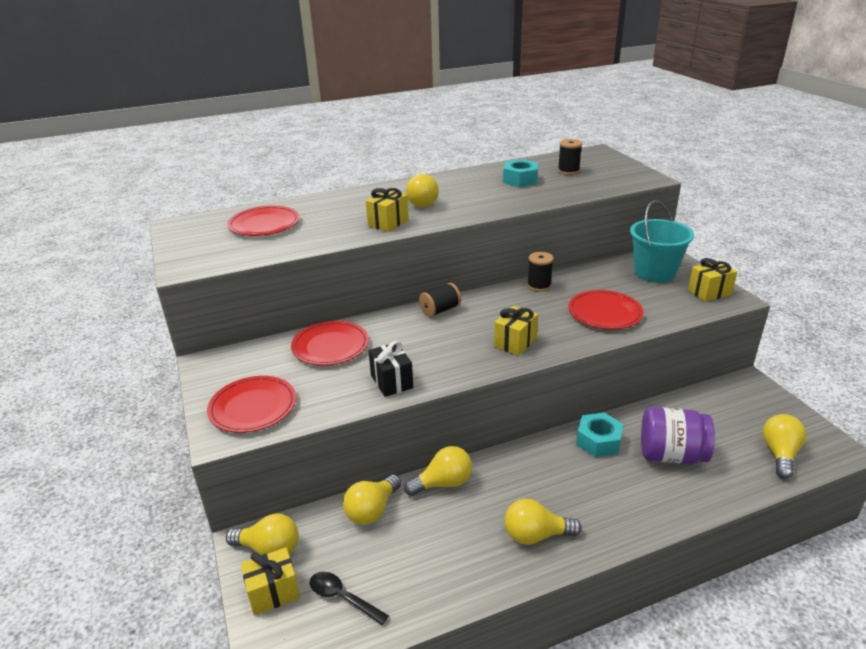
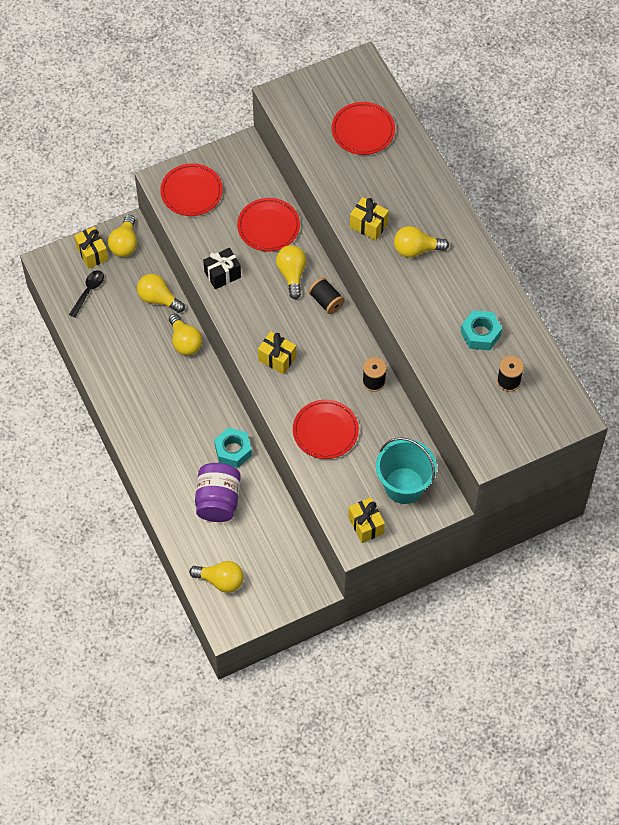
camera: 85 degrees right, 30 degrees up
yellow light bulb [504,499,582,545] -> yellow light bulb moved to [276,245,306,299]

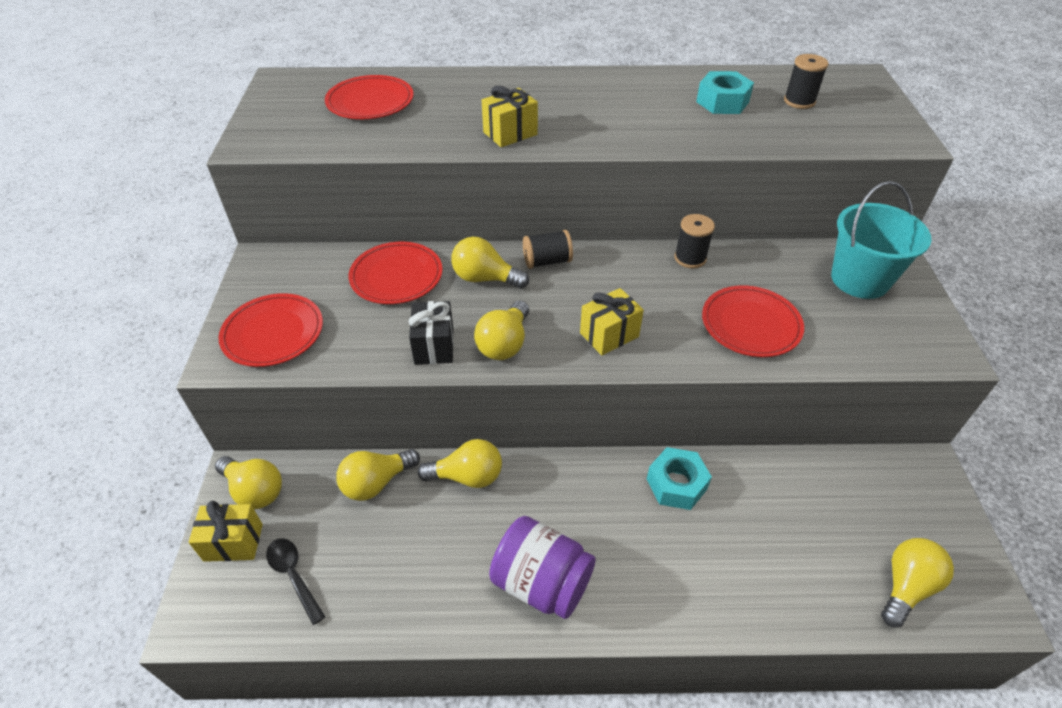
camera: 65 degrees left, 15 degrees down
purple jar [195,463,241,522] -> purple jar moved to [489,516,596,619]
yellow gift [348,497,385,543] -> none
yellow light bulb [394,226,449,258] -> yellow light bulb moved to [474,301,529,360]

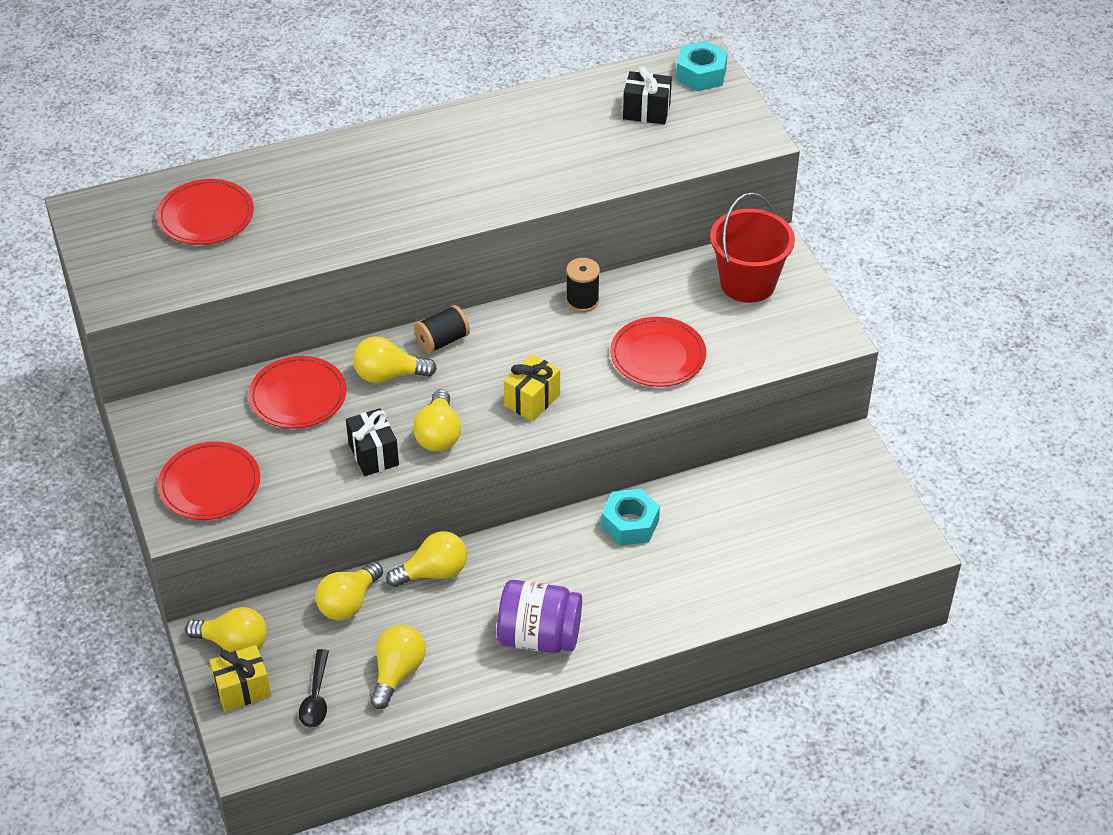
camera: 20 degrees left, 0 degrees up
black spoon [266,538,326,625] -> black spoon turned 120 degrees counterclockwise [299,649,329,728]
yellow gift [482,86,538,147] -> none
turquoise nut [696,71,754,114] -> turquoise nut moved to [676,41,728,91]
black spool [784,54,828,109] -> black gift [623,66,672,125]
turquoise bucket [831,181,932,299] -> red bucket [710,193,795,303]
yellow light bulb [881,538,954,627] -> yellow light bulb moved to [370,625,426,709]

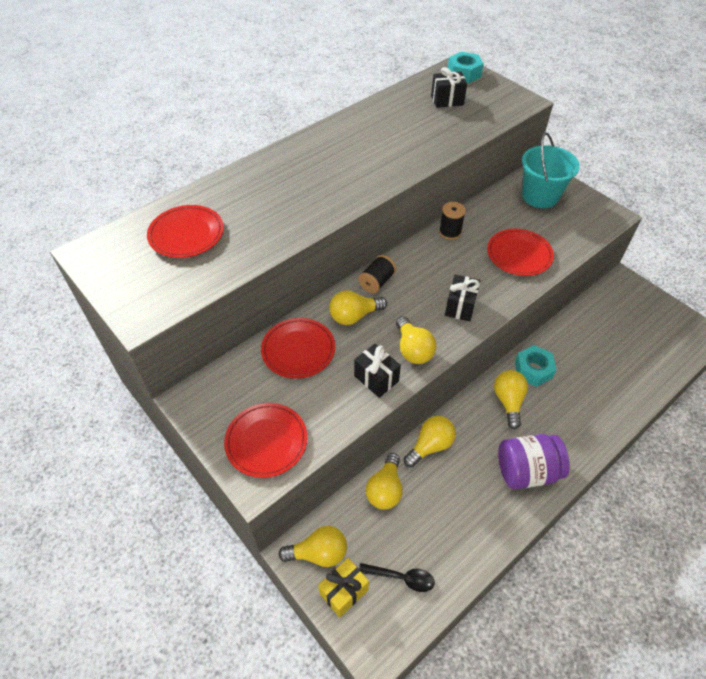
camera: 20 degrees left, 5 degrees up
black spoon [299,649,329,728] -> black spoon turned 60 degrees counterclockwise [359,563,435,592]
yellow light bulb [370,625,426,709] -> yellow light bulb moved to [494,370,528,429]
yellow gift [504,354,560,422] -> black gift [445,275,480,322]
red bucket [710,193,795,303] -> turquoise bucket [522,132,580,208]

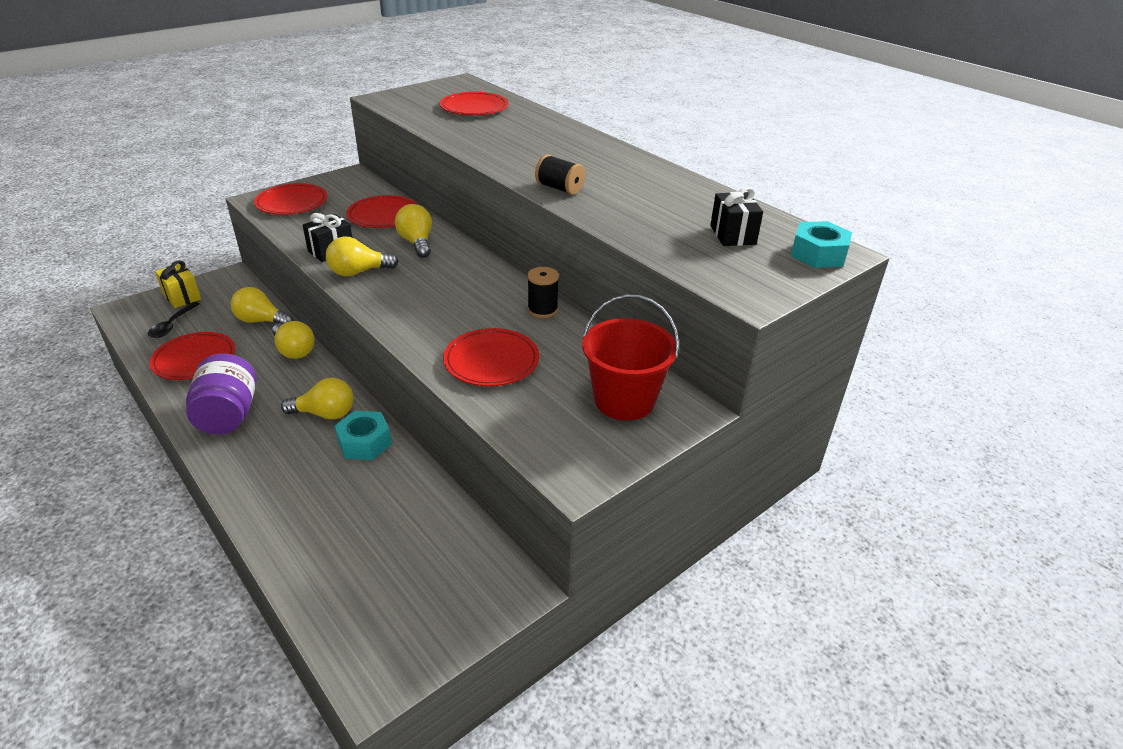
camera: 90 degrees right, 15 degrees down
yellow light bulb [279,526,347,567] -> none
black spool [358,255,396,293] -> black spool moved to [535,154,585,195]
black gift [445,275,480,322] -> none
turquoise bucket [522,132,580,208] -> red bucket [582,294,679,420]
none -> red plate [149,332,235,380]

